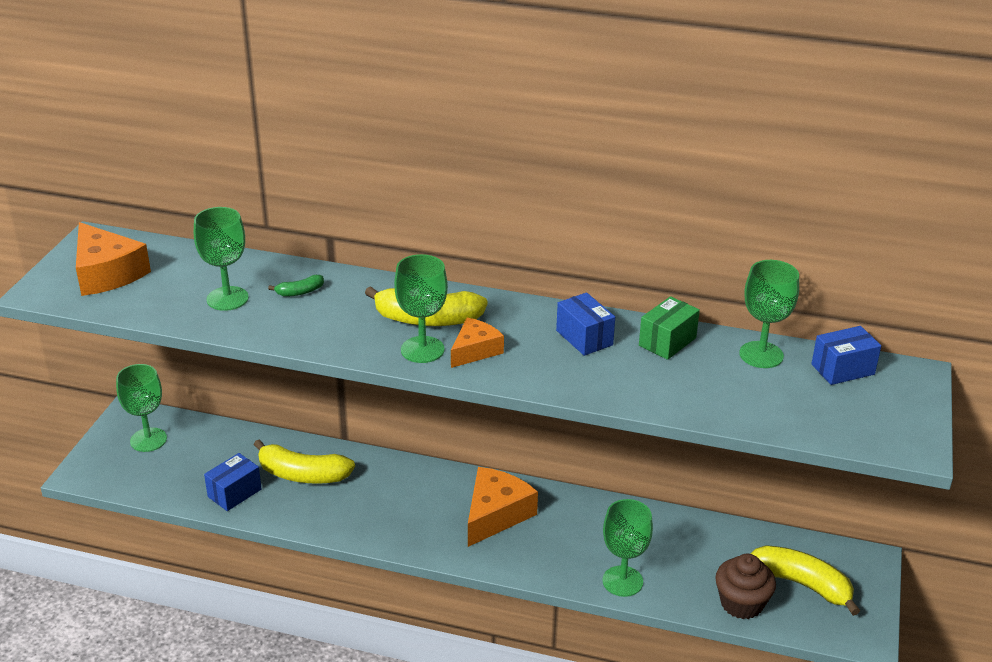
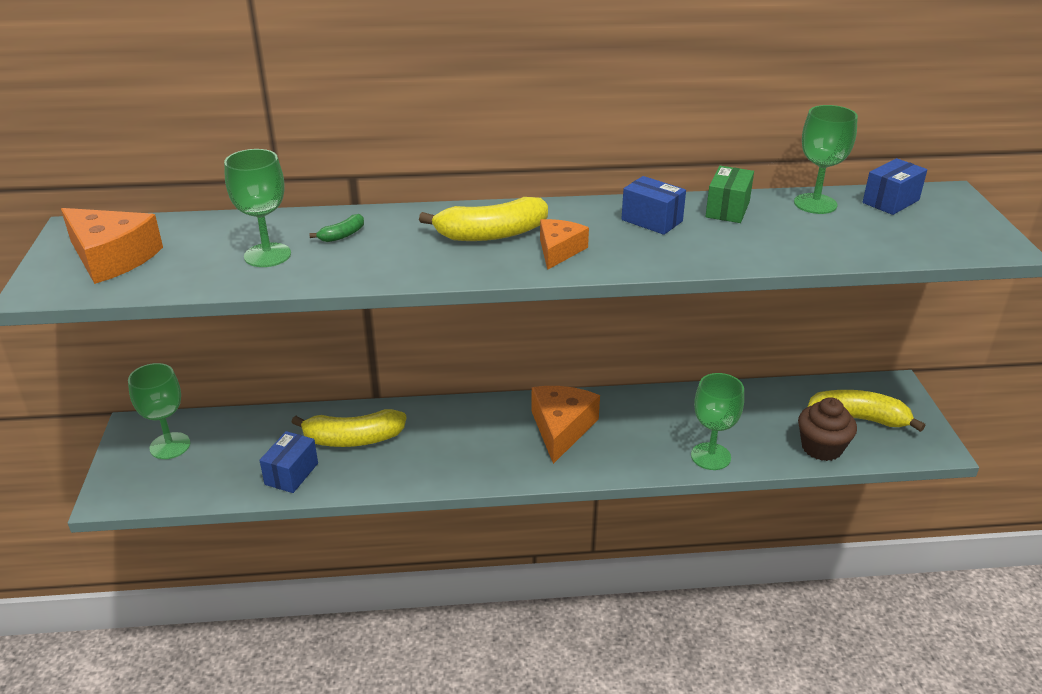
camera: 20 degrees left, 0 degrees up
green goblet [394,254,448,363] -> none

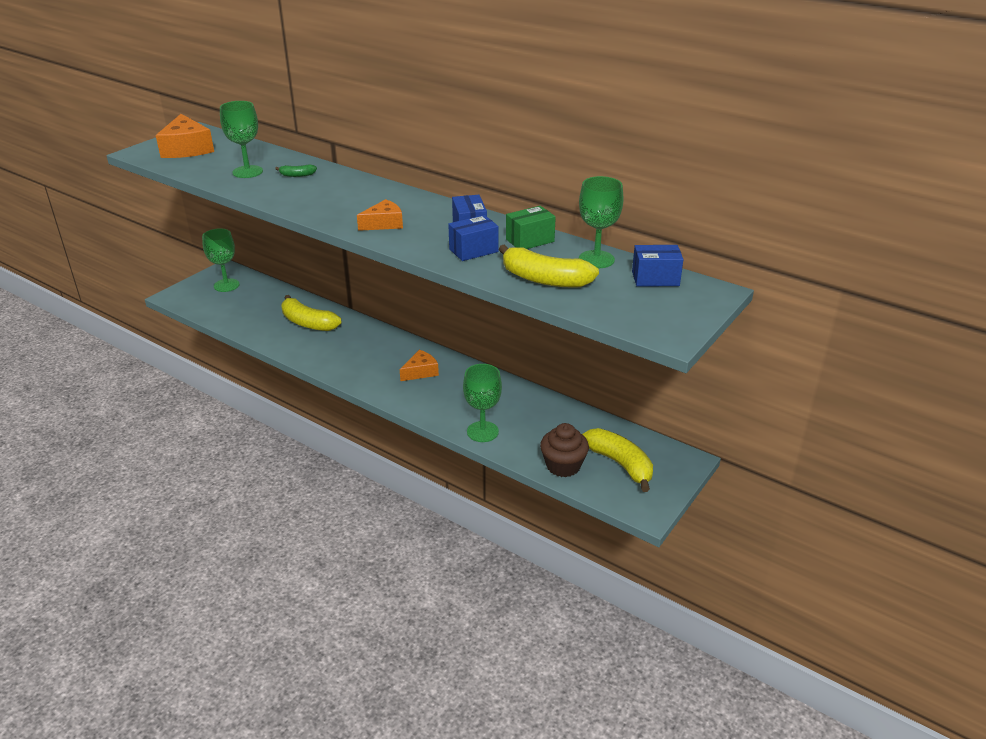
camera: 40 degrees right, 0 degrees up
blue box [259,431,318,493] -> blue box moved to [448,215,499,261]
yellow banana [419,197,548,241] -> yellow banana moved to [499,244,599,288]
orange cheese [531,386,600,464] -> orange cheese [400,350,439,381], size x0.61

